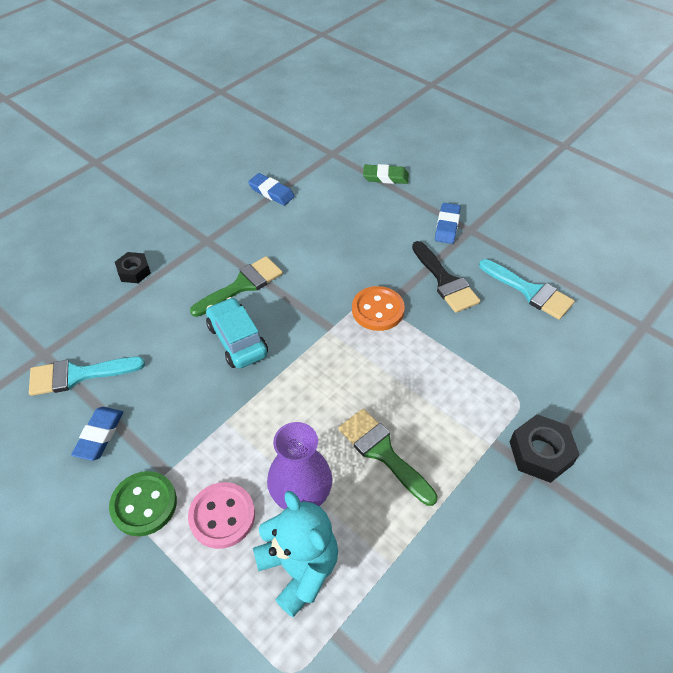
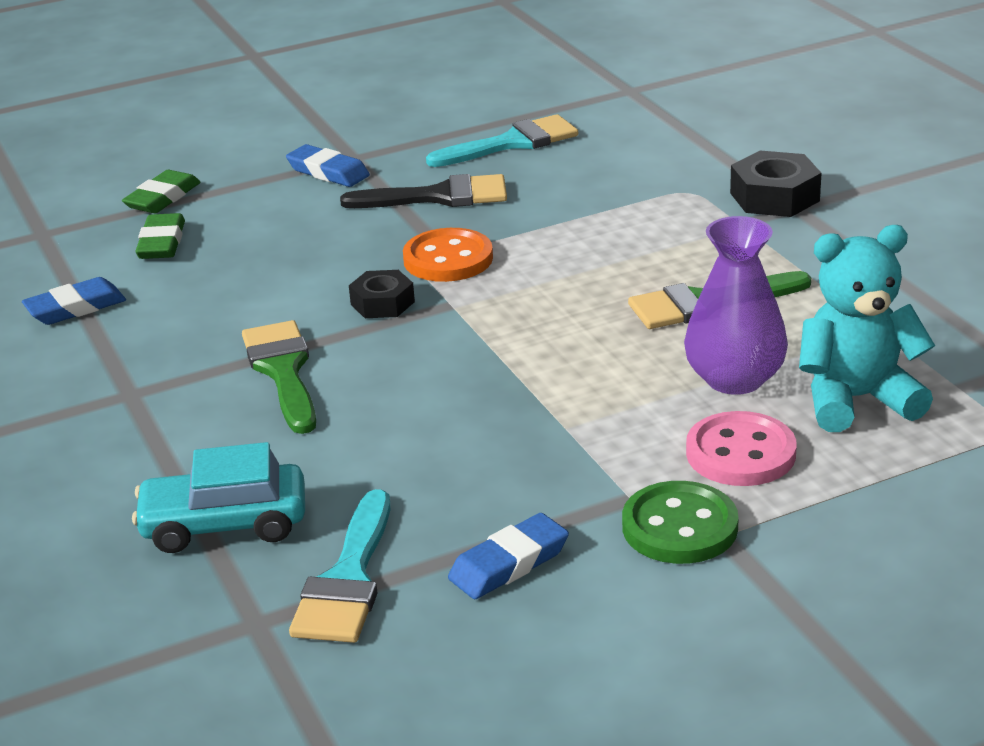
camera: 65 degrees left, 20 degrees down
blue eraser [71,407,123,461] -> blue eraser turned 75 degrees counterclockwise [448,513,569,599]
black nut [115,252,151,283] -> black nut moved to [349,270,415,318]
turquoise car [206,297,268,369] -> turquoise car moved to [132,442,305,553]
none -> green eraser [135,213,185,259]

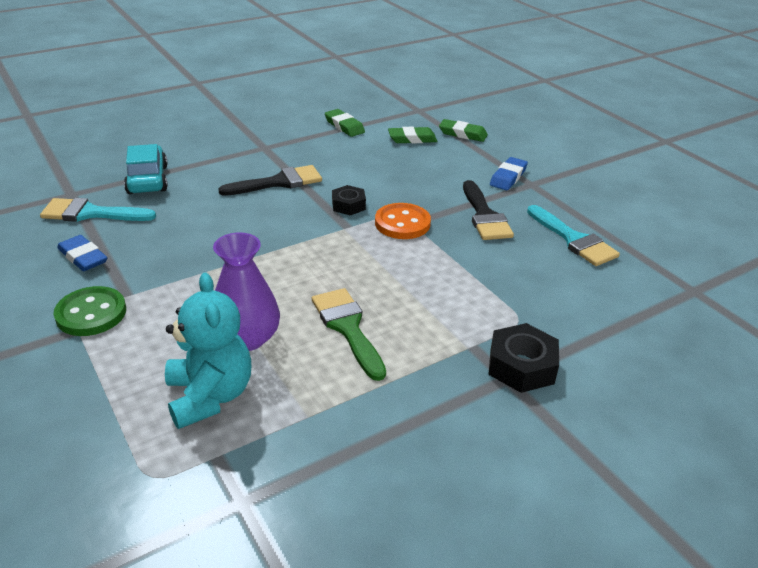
camera: 80 degrees right, 5 degrees up
blue eraser [22,277,126,325] -> green eraser [325,109,365,137]
green brush [242,320,316,434] -> black brush [219,165,322,196]
pink button [686,411,797,486] -> none

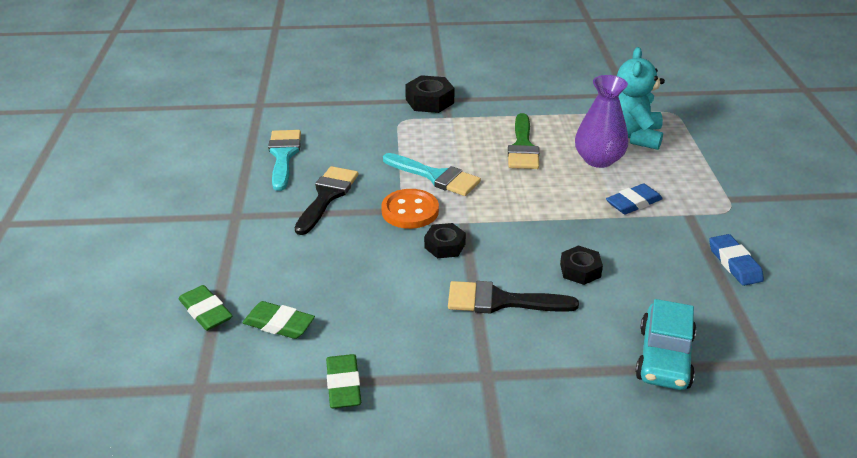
camera: 150 degrees left, 0 degrees up
turquoise brush [40,198,156,222] -> turquoise brush moved to [383,153,481,196]
green button [54,286,126,336] -> none
blue eraser [490,157,528,191] -> blue eraser moved to [606,183,663,215]
none -> black nut [560,246,603,285]

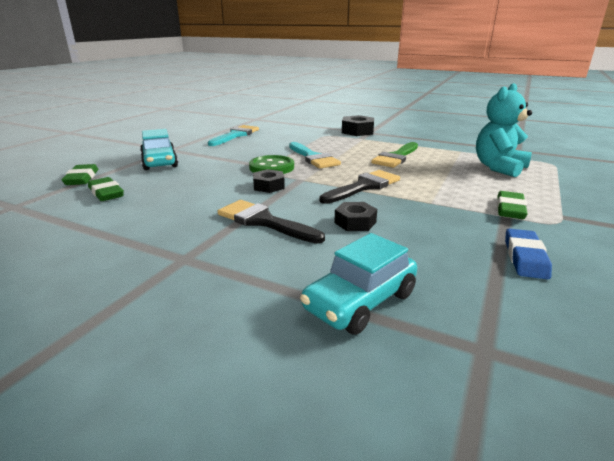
camera: 30 degrees right, 10 degrees down
black brush [295,166,358,235] -> black brush moved to [319,170,400,204]
green eraser [326,354,361,408] -> green eraser moved to [497,191,528,219]
orange button [381,189,439,229] -> green button [249,155,294,174]
purple vase [575,75,628,168] -> none
blue eraser [606,183,663,215] -> none
none -> turquoise car [140,129,178,170]

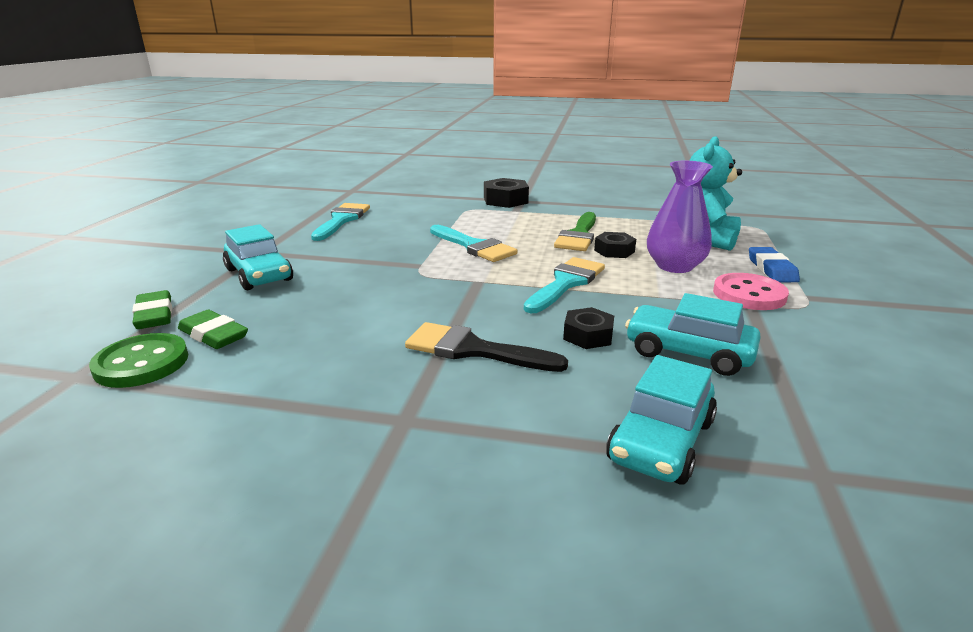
camera: 15 degrees left, 0 degrees up
green button [249,155,294,174] -> green button moved to [89,333,188,388]
black nut [253,169,285,193] -> black nut moved to [594,232,636,258]
black brush [319,170,400,204] -> turquoise brush [524,257,605,313]
green eraser [497,191,528,219] -> pink button [713,273,789,310]
blue eraser [505,229,552,279] -> blue eraser moved to [749,247,800,282]
none -> turquoise car [625,293,761,376]
none -> purple vase [647,161,713,273]

